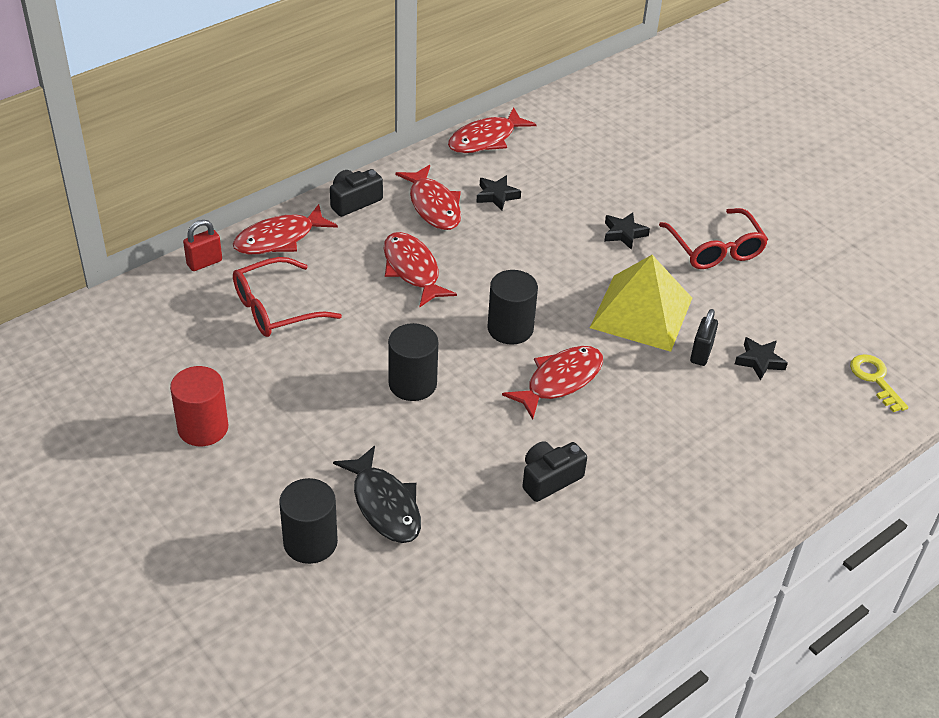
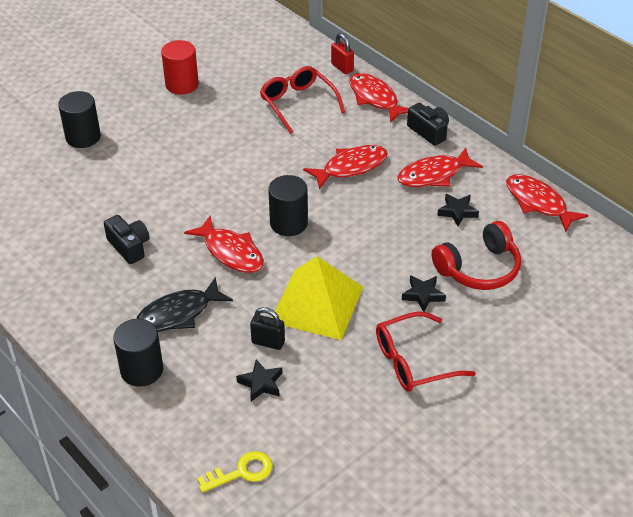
camera: 90 degrees right, 0 degrees up
black fish [333,446,421,543] -> black fish moved to [136,277,233,332]
black cylinder [388,323,438,401] -> black cylinder moved to [113,319,163,387]
none -> red headphones [432,221,521,290]

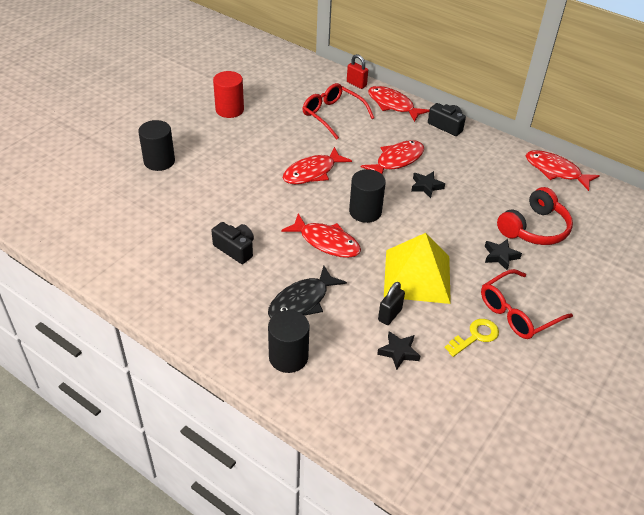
camera: 15 degrees left, 0 degrees up
yellow key [197,451,273,493] -> yellow key moved to [445,319,499,357]
black padlock [250,307,285,350] -> black padlock turned 60 degrees counterclockwise [378,282,405,325]
red fish [397,148,483,187] -> red fish moved to [283,147,352,184]
black star [437,194,479,226] -> black star moved to [411,171,445,198]

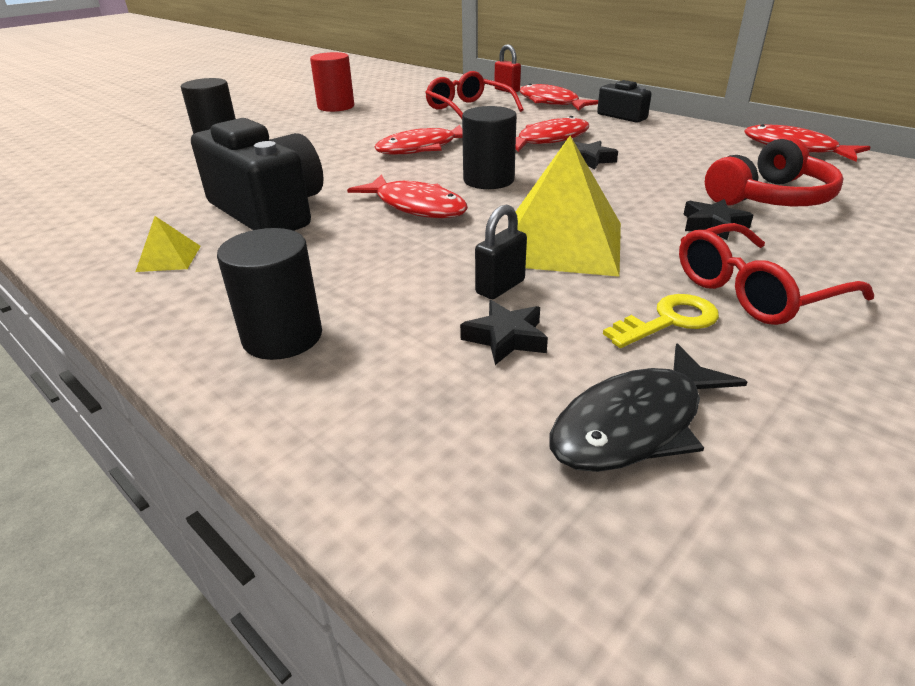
camera: 10 degrees right, 10 degrees down
black camera [211,222,254,264] -> black camera [191,118,324,231], size x1.90
black fish [268,265,347,318] -> black fish moved to [549,343,747,472]
none -> yellow pyramid [135,216,201,272]

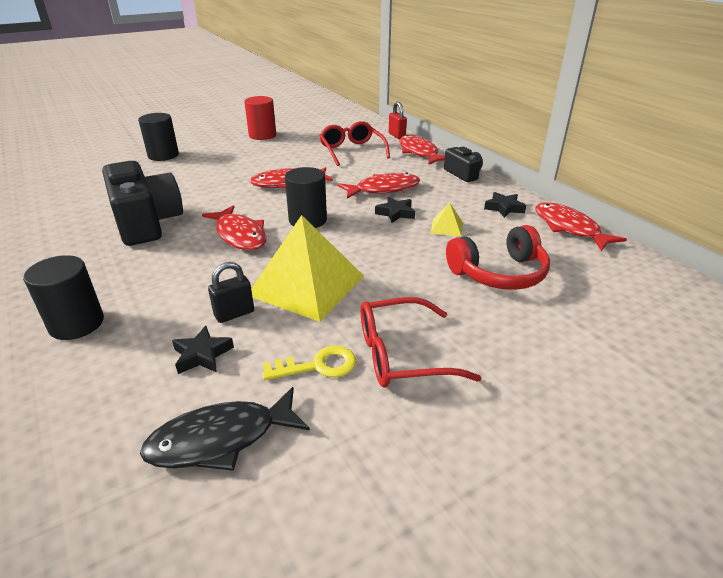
camera: 15 degrees right, 0 degrees up
yellow pyramid [135,216,201,272] -> yellow pyramid moved to [430,202,463,237]
black star [683,199,753,240] -> black star moved to [484,192,526,218]

